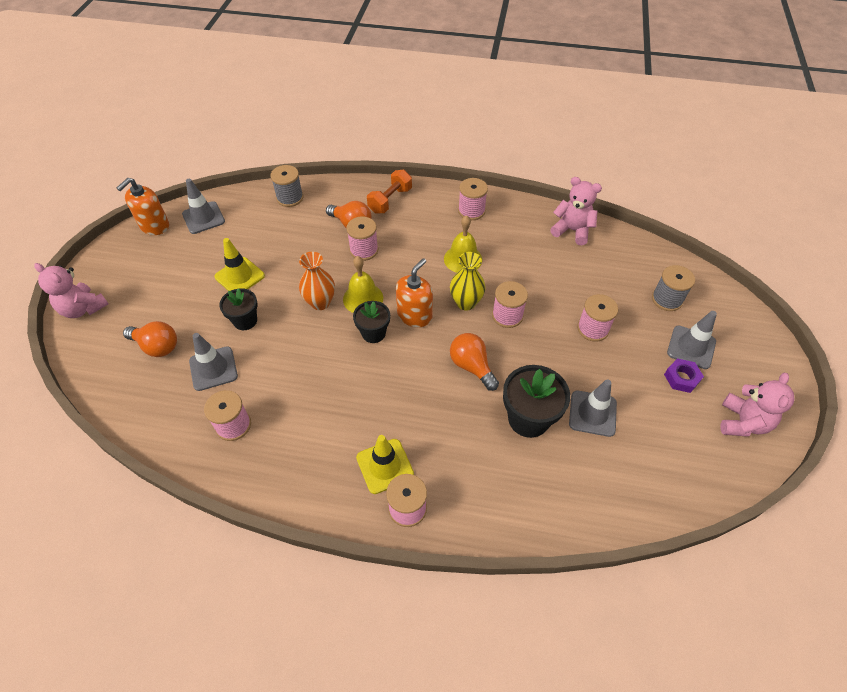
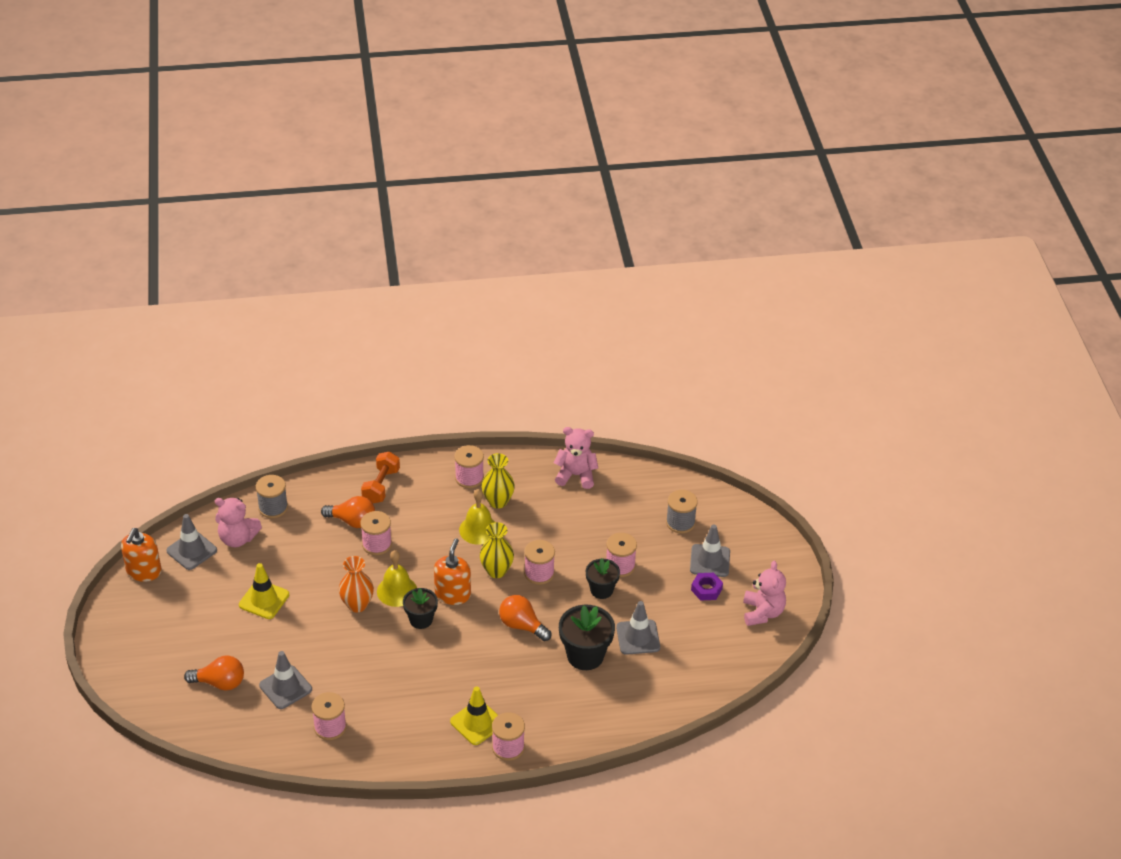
camera: 20 degrees left, 10 degrees down
pink teddy bear [34,263,109,318] -> pink teddy bear moved to [215,498,262,547]
black flower pot [219,288,258,330] -> black flower pot moved to [586,558,620,599]
none -> yellow vase [482,453,515,508]

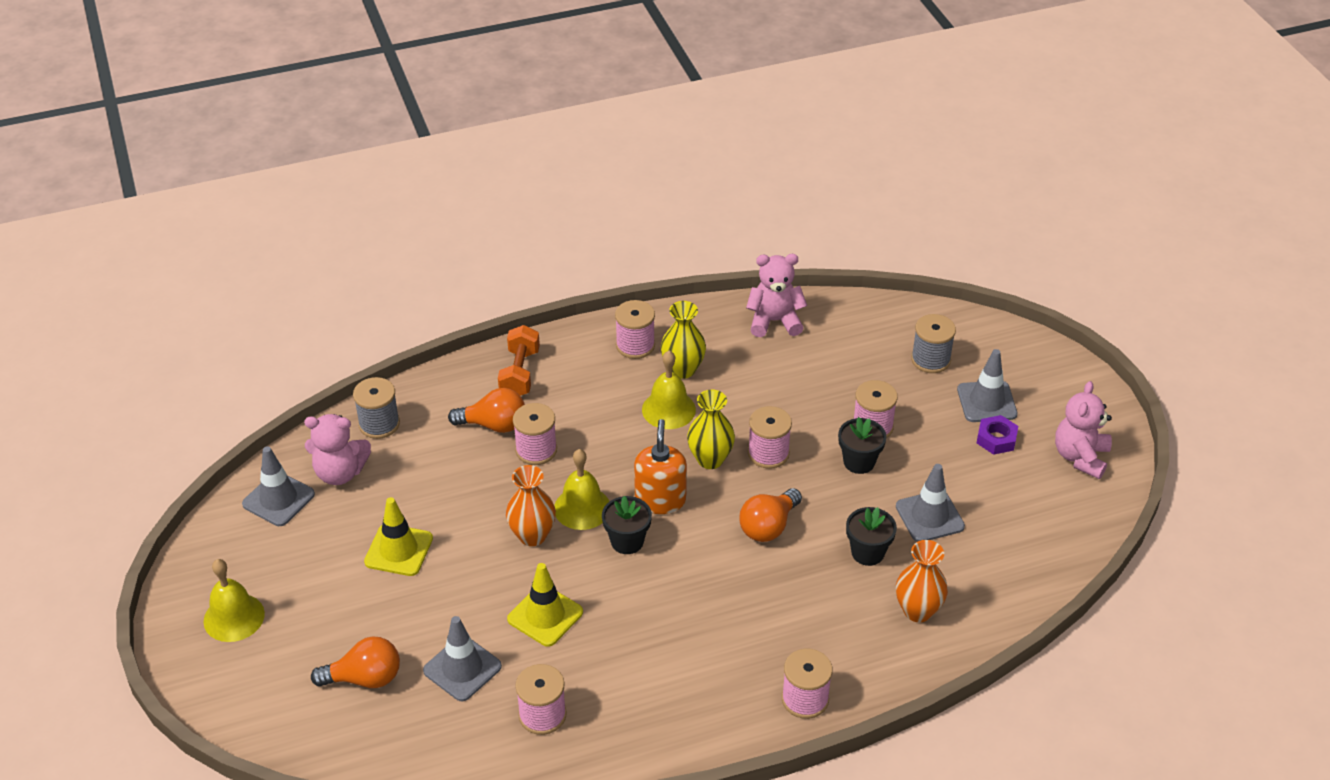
camera: 10 degrees left, 0 degrees up
orange soap dispenser [121,528,161,582] -> none
yellow traffic cone [450,686,498,745] -> yellow traffic cone moved to [507,563,583,647]
orange light bulb [499,595,551,641] -> orange light bulb turned 75 degrees counterclockwise [739,488,802,542]
black flower pot [559,605,615,670] -> black flower pot [846,507,897,566], size x0.63
pink teddy bear [743,561,786,626] -> pink teddy bear turned 150 degrees counterclockwise [1055,381,1112,479]
none -> yellow bell [204,559,265,642]
none -> orange vase [896,540,948,622]

